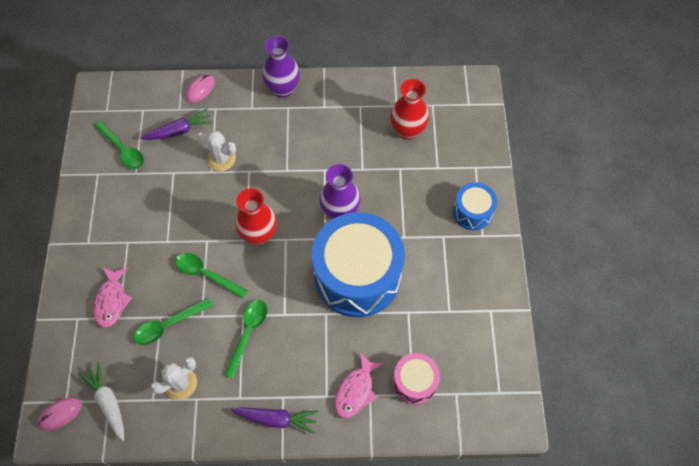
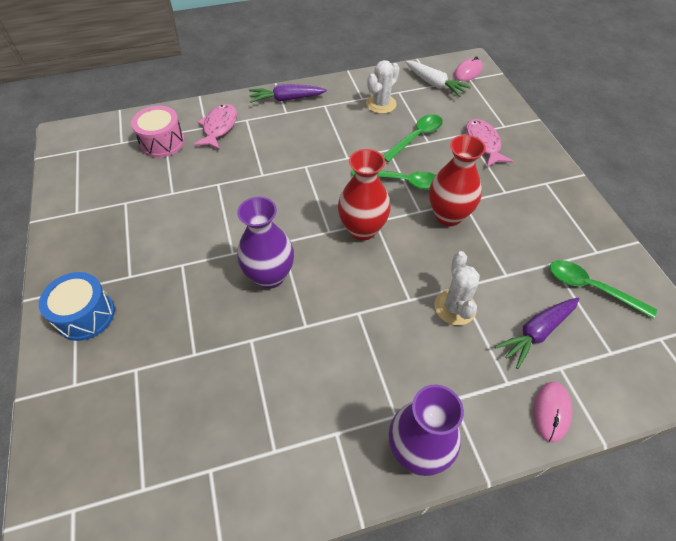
camera: 165 degrees right, 10 degrees down
white cactus [197,131,236,171] -> white cactus turned 75 degrees clockwise [434,251,480,325]
green spoon [224,300,267,379] -> none
blue drum [312,212,405,317] -> none
red vase [390,79,429,140] -> red vase moved to [429,135,486,226]

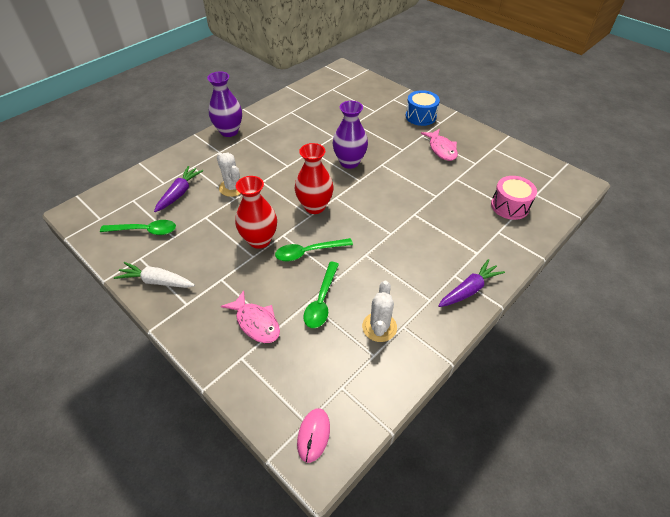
camera: 150 degrees right, 5 degrees down
pink fish [193,104,237,150] -> pink fish moved to [421,129,458,161]
white carrot [405,61,471,97] -> white carrot moved to [114,262,195,288]
pink mouse [533,382,572,443] -> none

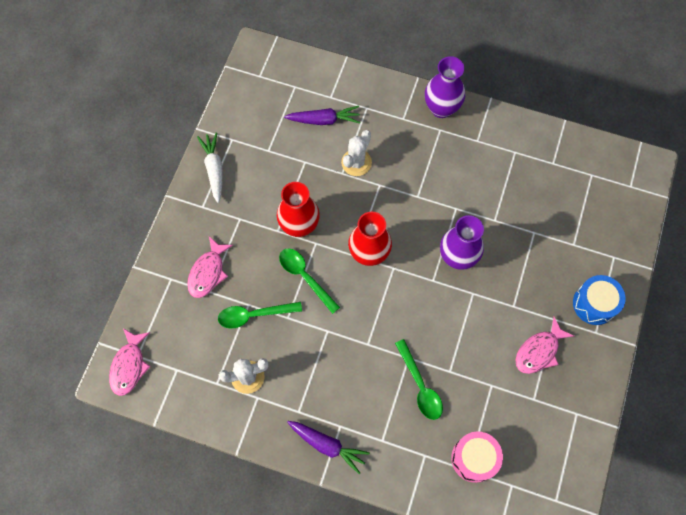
camera: 65 degrees right, 20 degrees up
green spoon [100,220,176,235] -> green spoon moved to [395,339,443,420]
pink mouse [297,408,330,463] -> pink fish [109,328,151,396]

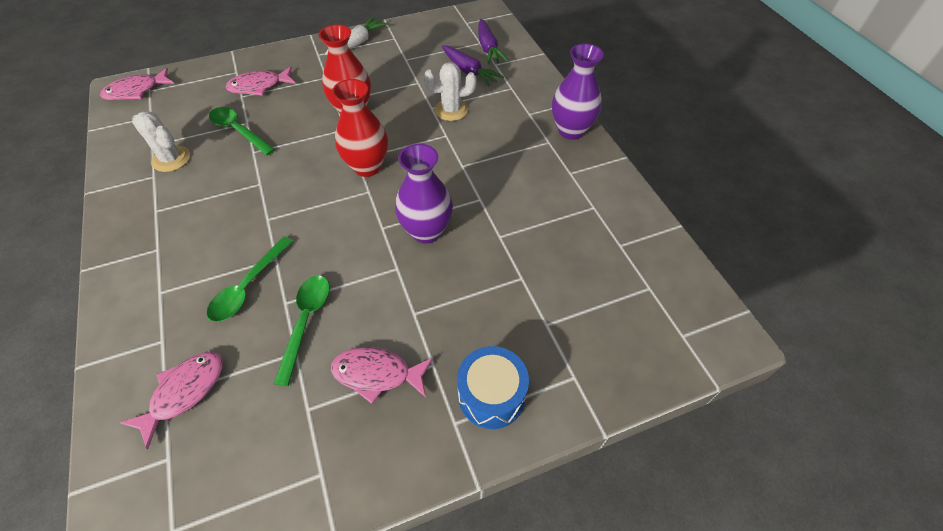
camera: 50 degrees right, 15 degrees down
green spoon [279,249,340,314] -> green spoon moved to [274,276,330,386]
purple carrot [287,421,370,474] -> purple carrot moved to [478,19,509,65]
pink drum [451,432,503,483] -> pink fish [120,352,223,450]

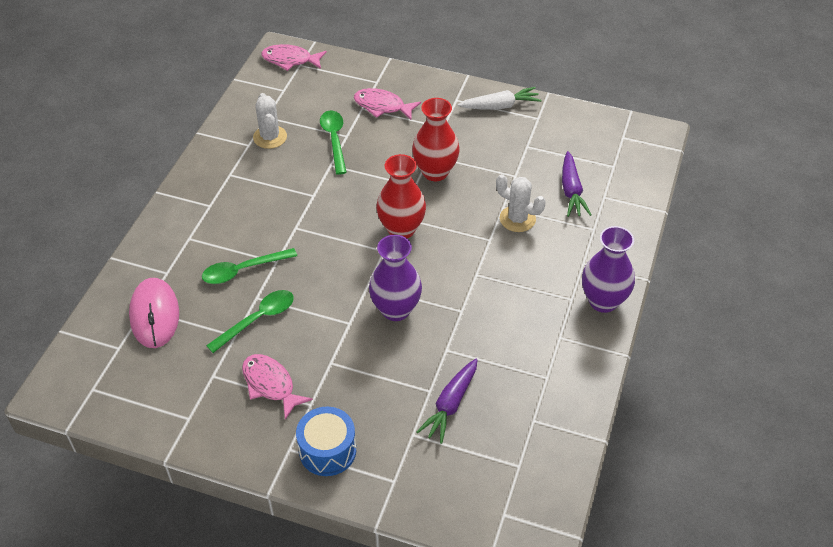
camera: 40 degrees right, 5 degrees down
pink fish [120,352,223,450] -> pink mouse [129,278,179,348]
purple carrot [478,19,509,65] -> purple carrot moved to [416,359,477,444]

